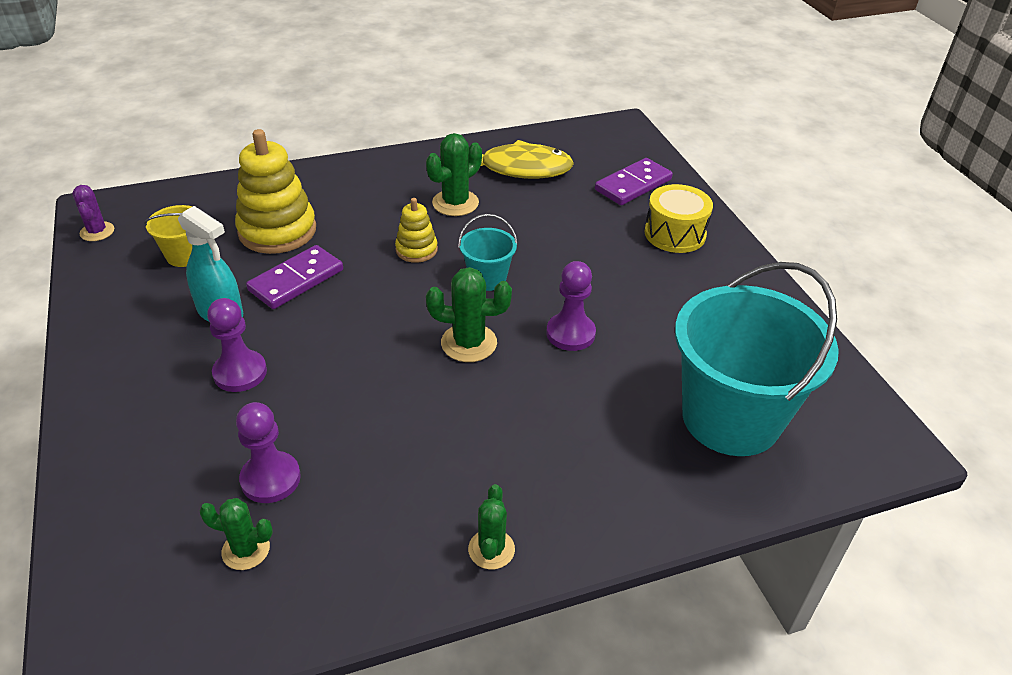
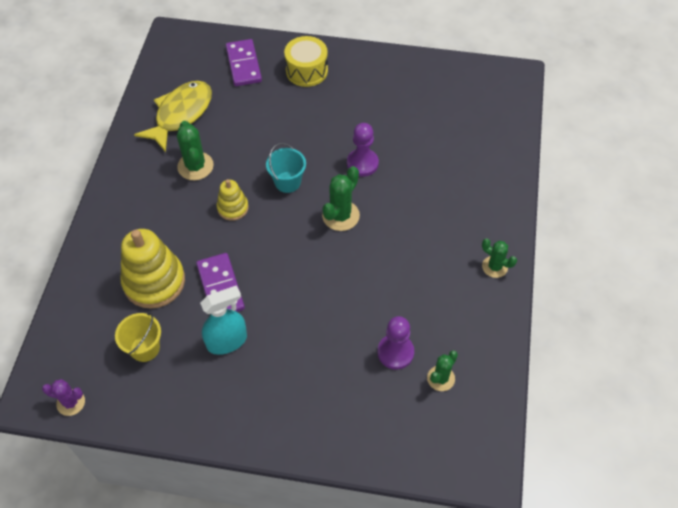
camera: 60 degrees left, 15 degrees up
purple pawn [207,298,267,392] -> none
turquoise bucket [675,262,839,456] -> none

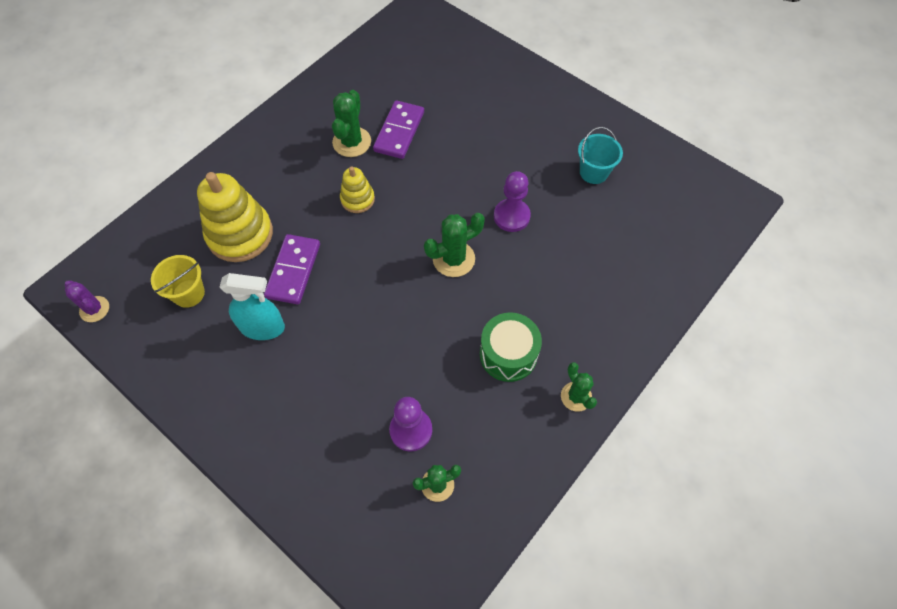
camera: 30 degrees right, 5 degrees up
yellow fish [134,81,212,152] -> none
purple domino [226,39,262,86] -> purple domino moved to [373,100,424,159]
turquoise bucket [266,143,306,193] -> turquoise bucket moved to [578,127,623,184]
yellow drum [284,36,328,87] -> none
none -> green drum [480,312,542,382]

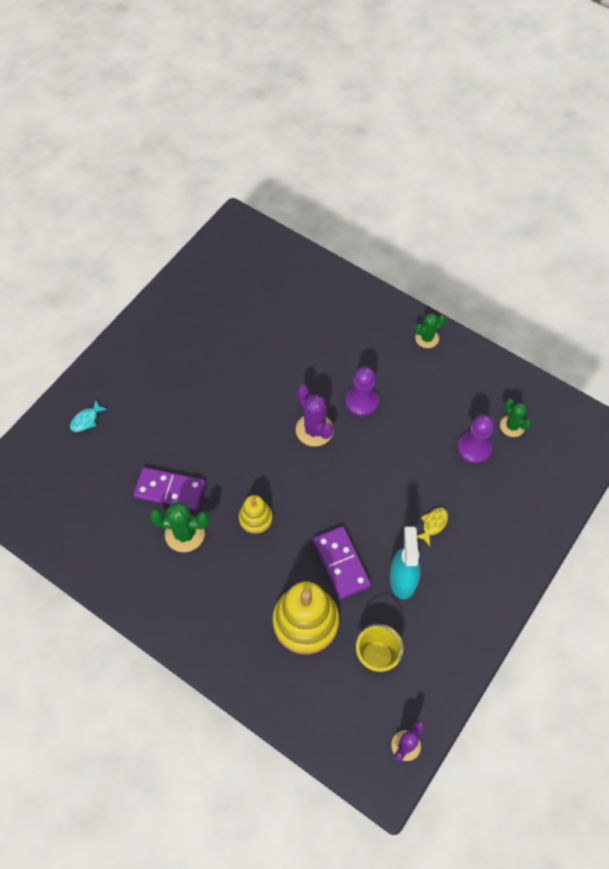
camera: 95 degrees left, 0 degrees up
purple domino [264,234,320,304] -> purple domino turned 60 degrees clockwise [313,526,371,599]
green cactus [424,213,485,277] -> purple cactus [296,385,334,447]
green drum [480,312,542,382] -> none
purple pawn [494,171,531,232] -> purple pawn moved to [346,367,379,416]
turquoise bucket [578,127,623,184] -> none
none -> turquoise fish [70,400,107,432]
none -> yellow fish [417,507,448,546]

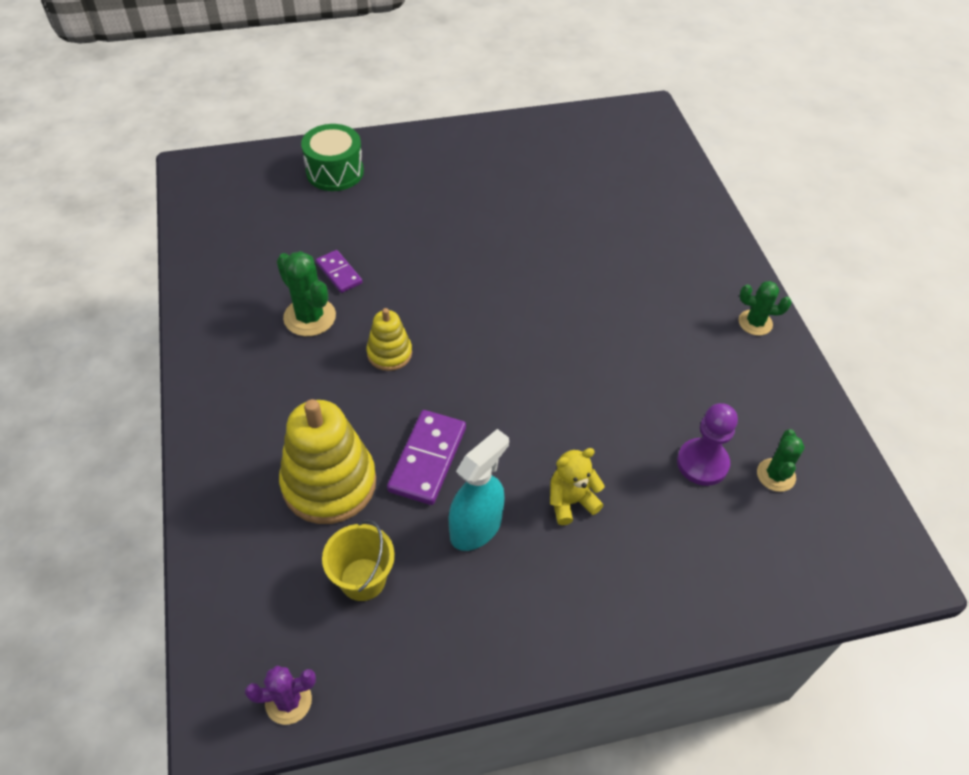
camera: 40 degrees right, 10 degrees down
turquoise fish [70,400,107,432] -> green drum [301,124,364,191]
purple domino [133,467,205,511] -> purple domino [316,250,363,293], size x0.61
purple cactus [296,385,334,447] -> none
purple pawn [346,367,379,416] -> none
yellow fish [417,507,448,546] -> yellow teddy bear [550,448,605,525]

